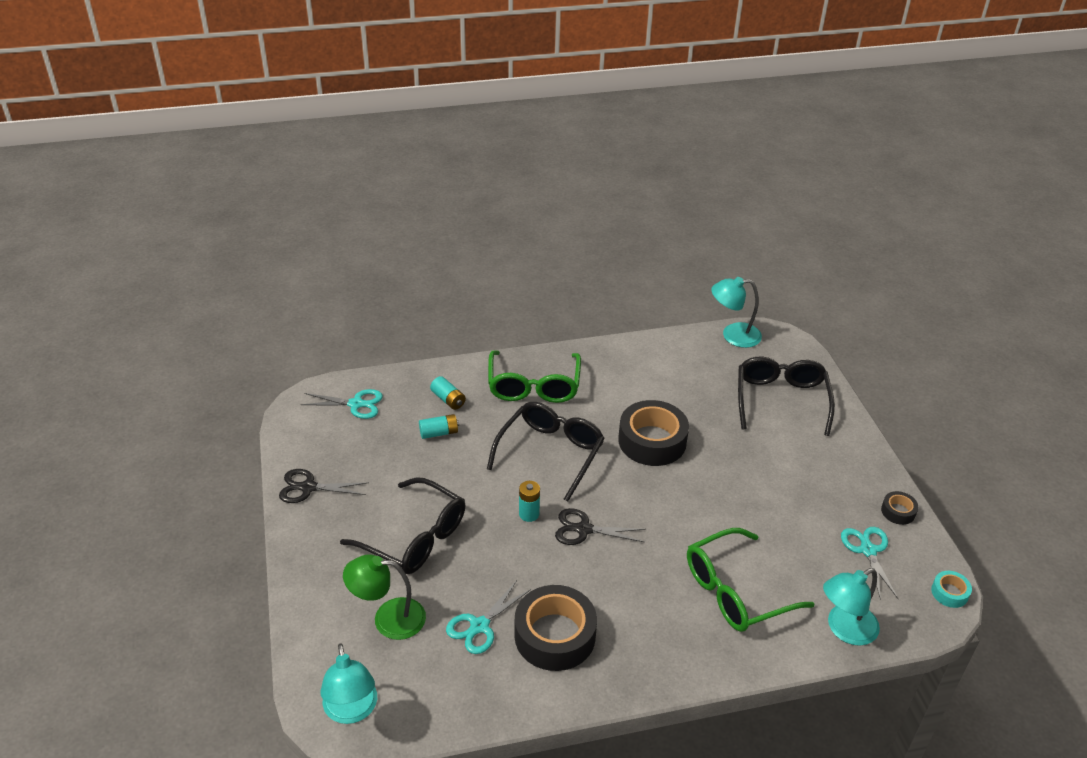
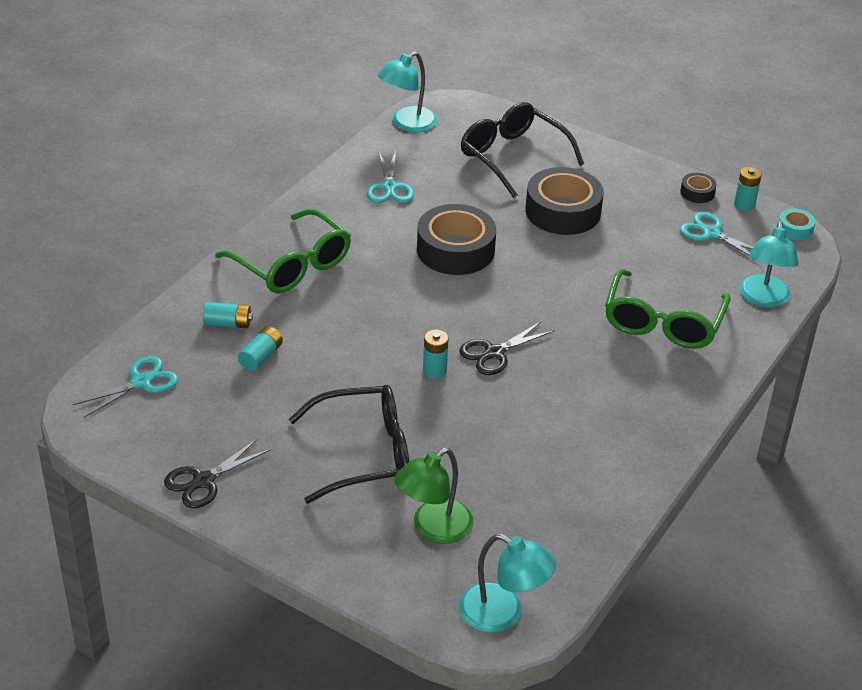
camera: 45 degrees left, 0 degrees up
turquoise scissors [446,580,531,654] -> turquoise scissors moved to [367,151,414,203]
black glasses [487,402,605,502] -> none
black tape [515,585,597,671] -> black tape moved to [525,167,604,235]
none -> turquoise battery [734,167,762,211]

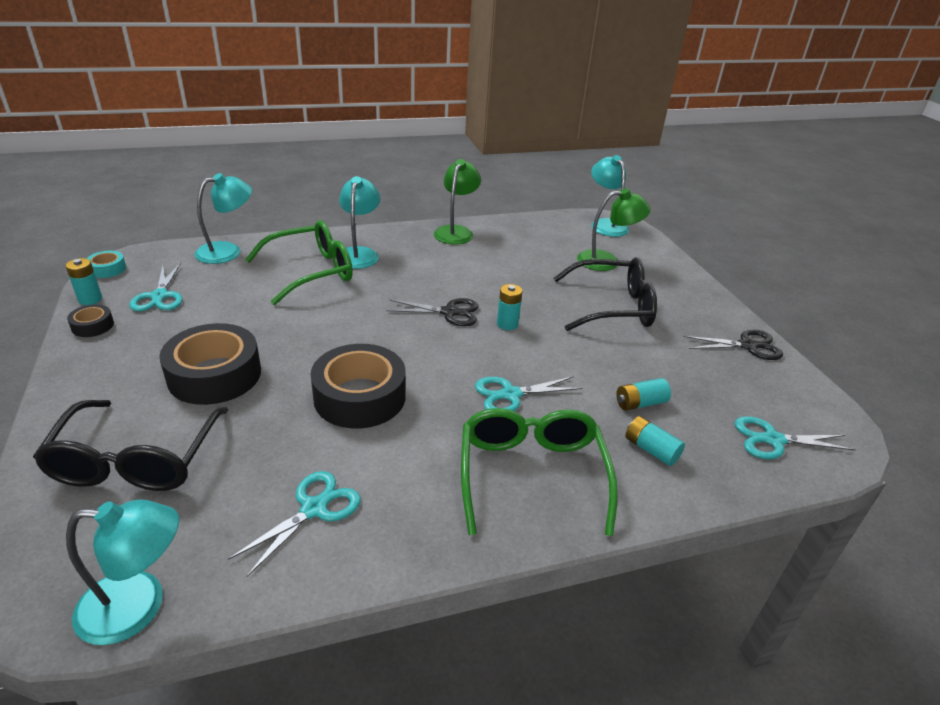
camera: 140 degrees left, 5 degrees down
black glasses [289,385,409,503] -> black glasses turned 150 degrees clockwise [553,257,657,331]
none -> turquoise lamp [339,176,380,269]
none -> green lamp [434,159,481,244]
none -> turquoise scissors [475,376,583,411]

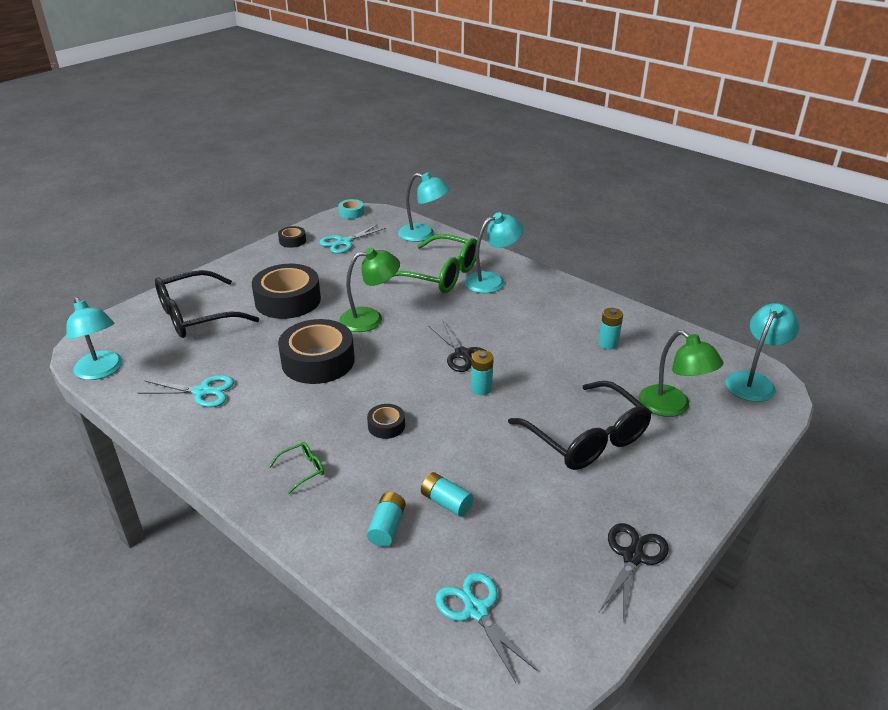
camera: 60 degrees right, 0 degrees up
turquoise battery [65,258,102,305] -> turquoise battery moved to [598,308,623,350]
green lamp [434,159,481,244] -> green lamp moved to [339,248,400,332]
green glasses [461,408,618,536] -> green glasses [269,442,324,494], size x0.41
turquoise scissors [475,376,583,411] -> black tape [367,404,405,439]
black scissors [684,330,783,360] -> black scissors turned 120 degrees counterclockwise [599,523,669,621]

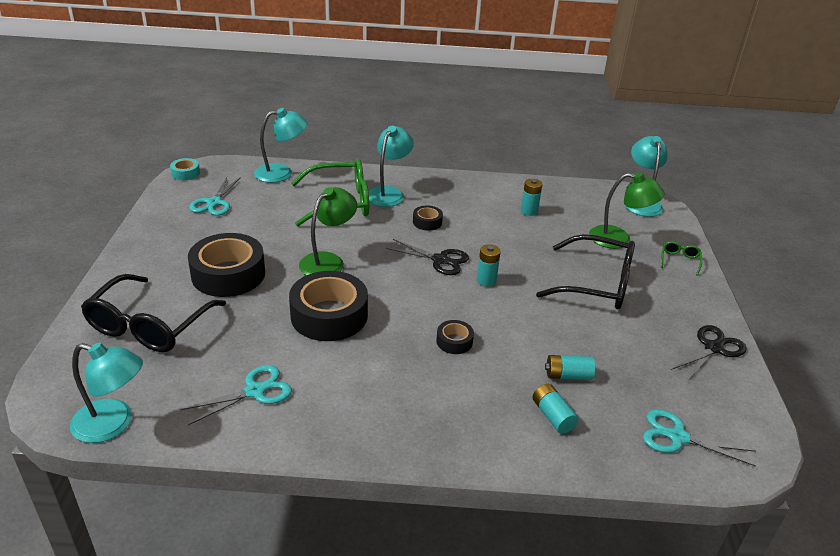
camera: 40 degrees left, 0 degrees up
green glasses [269,442,324,494] -> green glasses moved to [661,241,702,275]
black tape [278,226,306,248] -> black tape moved to [413,206,443,230]
black scissors [599,523,669,621] -> black scissors turned 60 degrees clockwise [671,325,747,381]

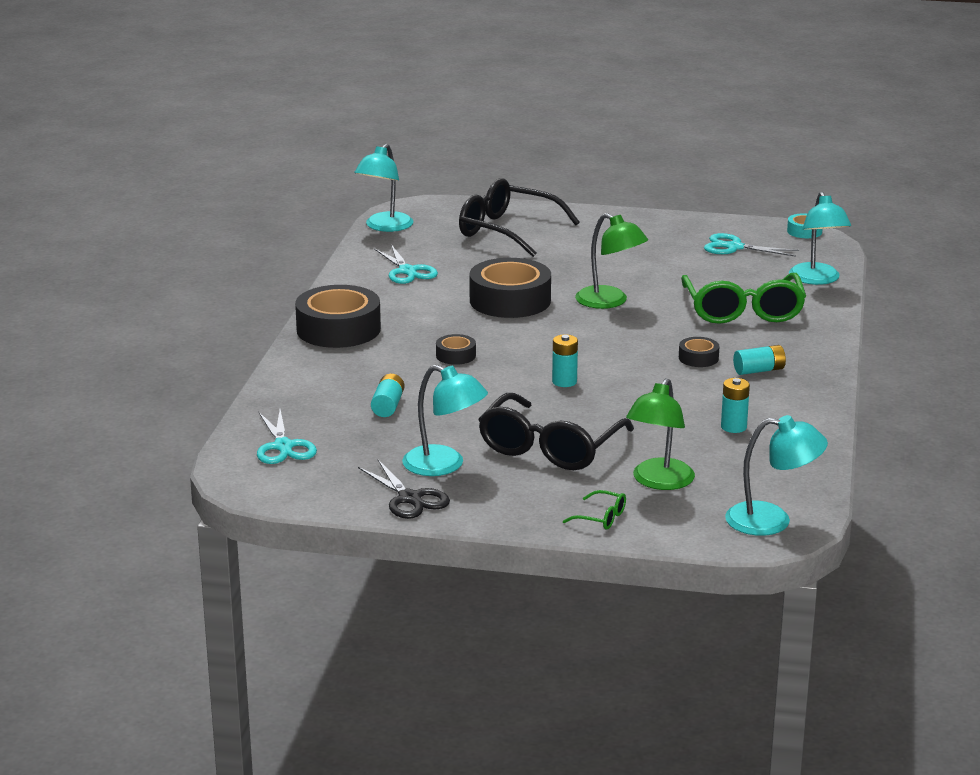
camera: 100 degrees right, 10 degrees down
black tape [188,233,265,297] -> black tape moved to [295,285,381,348]
turquoise lamp [368,126,414,207] -> turquoise lamp moved to [402,365,488,476]
black scissors [386,239,469,275] -> none
turquoise battery [532,384,579,434] -> turquoise battery moved to [733,345,786,375]
turquoise scissors [643,409,756,467] -> turquoise scissors turned 135 degrees clockwise [257,410,317,464]

